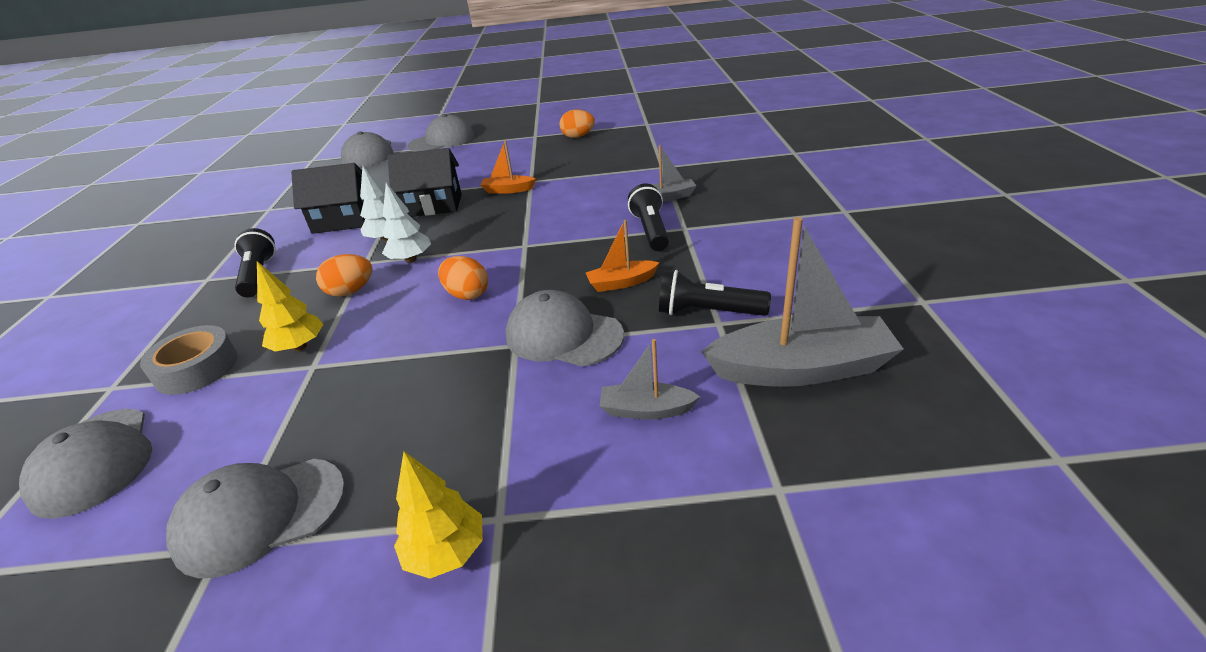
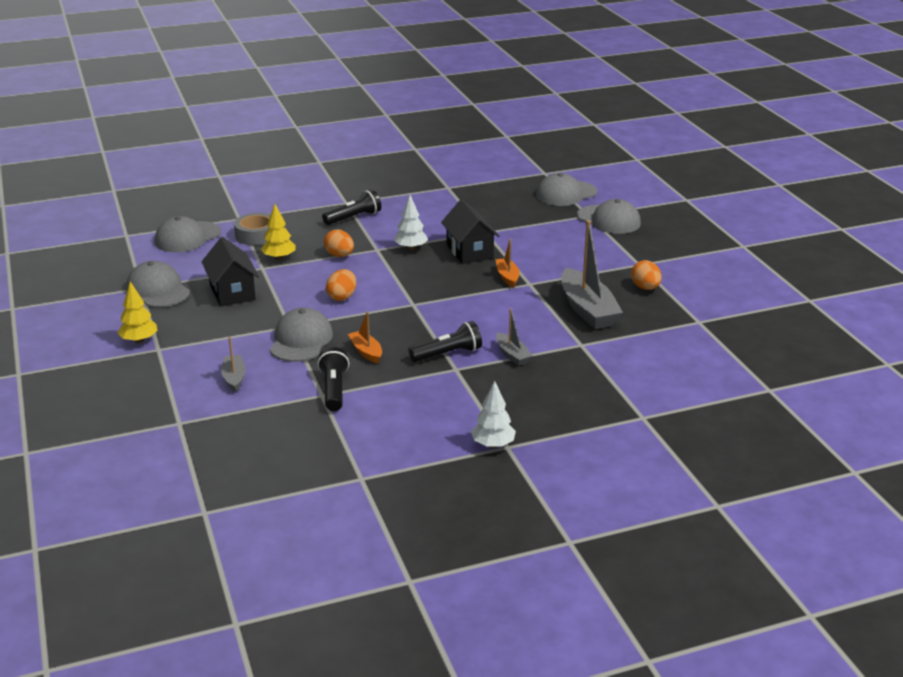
camera: 70 degrees right, 5 degrees down
black house [291,163,365,234] -> black house moved to [202,237,259,306]
white tree [382,183,431,263] -> white tree moved to [471,381,516,448]
grey boat [701,217,904,387] -> grey boat moved to [561,220,623,329]

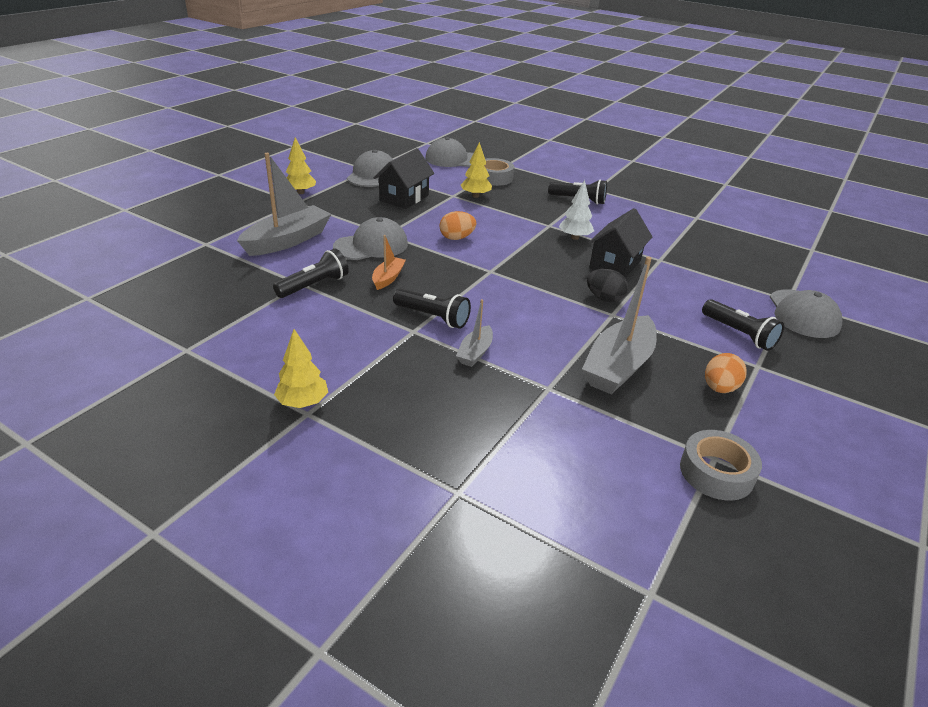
camera: 50 degrees right, 5 degrees up
grey boat [221,337,246,392] -> grey boat [237,153,331,256], size x1.97
orange egg [324,229,354,257] -> none
white tree [471,381,516,448] -> yellow tree [274,329,328,408]
orange boat [495,239,520,288] -> black egg [587,269,628,302]
grey cap [536,173,597,206] -> none
none -> grey tape [680,430,762,501]
none -> black flashlight [702,299,784,351]

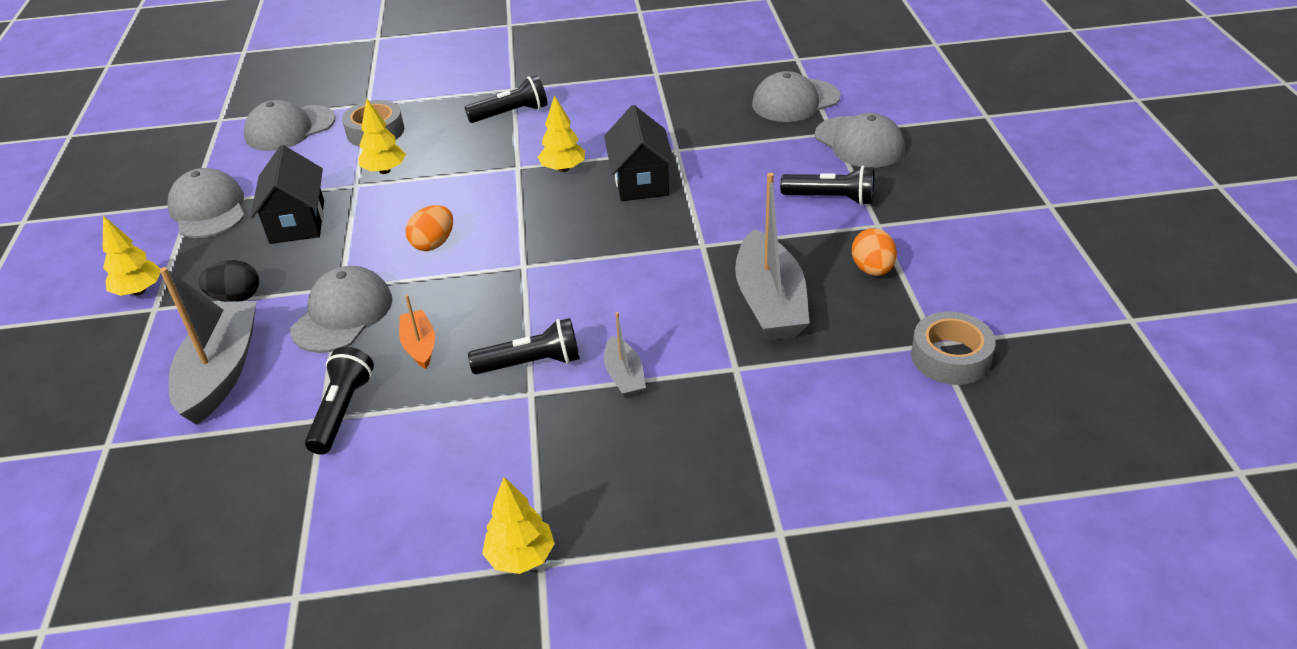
camera: 35 degrees left, 5 degrees up
white tree [559,180,594,240] -> yellow tree [538,95,585,172]
black egg [587,269,628,302] -> black egg moved to [199,260,259,302]
none -> grey cap [752,71,840,122]

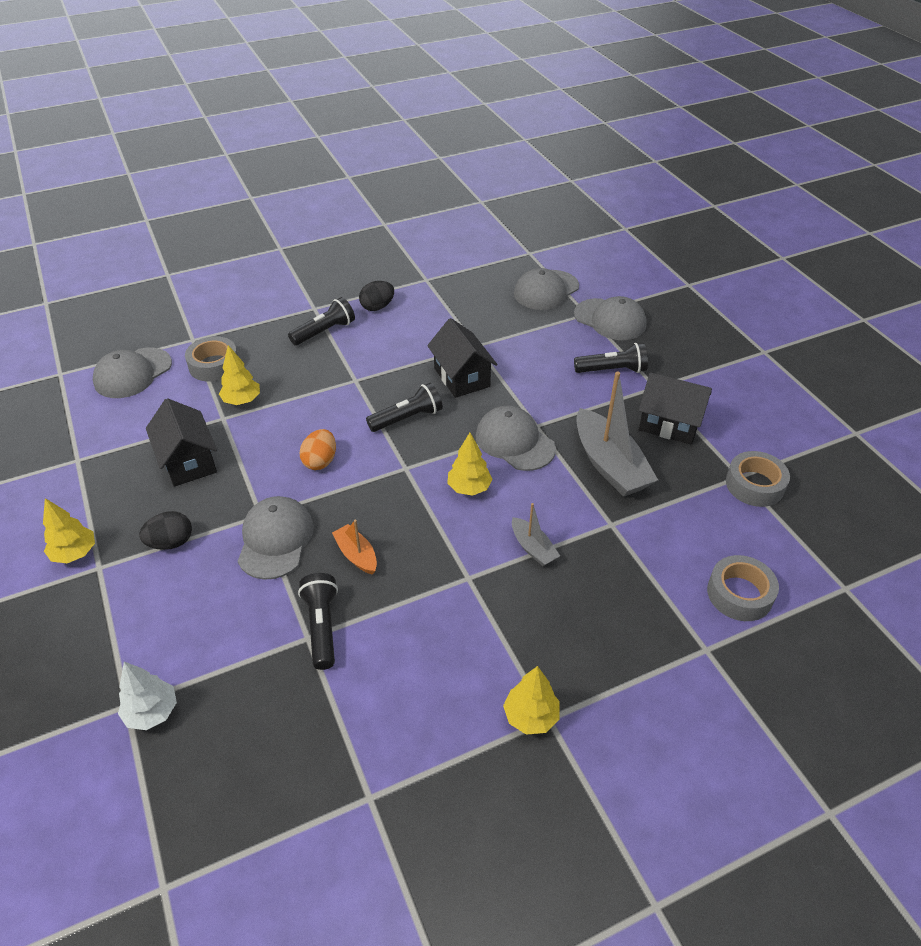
camera: 20 degrees left, 5 degrees up
grey boat [160,267,257,425] -> none
grey cap [167,168,245,238] -> grey cap moved to [476,406,556,471]
black flashlight [468,318,580,374] -> black flashlight moved to [366,382,443,432]
yellow tree [538,95,585,172] -> yellow tree moved to [447,433,493,496]
orange egg [852,228,897,276] -> black house [639,373,712,445]
none -> white tree [118,662,177,730]
none -> black egg [359,281,394,311]
none -> grey tape [707,555,779,621]

